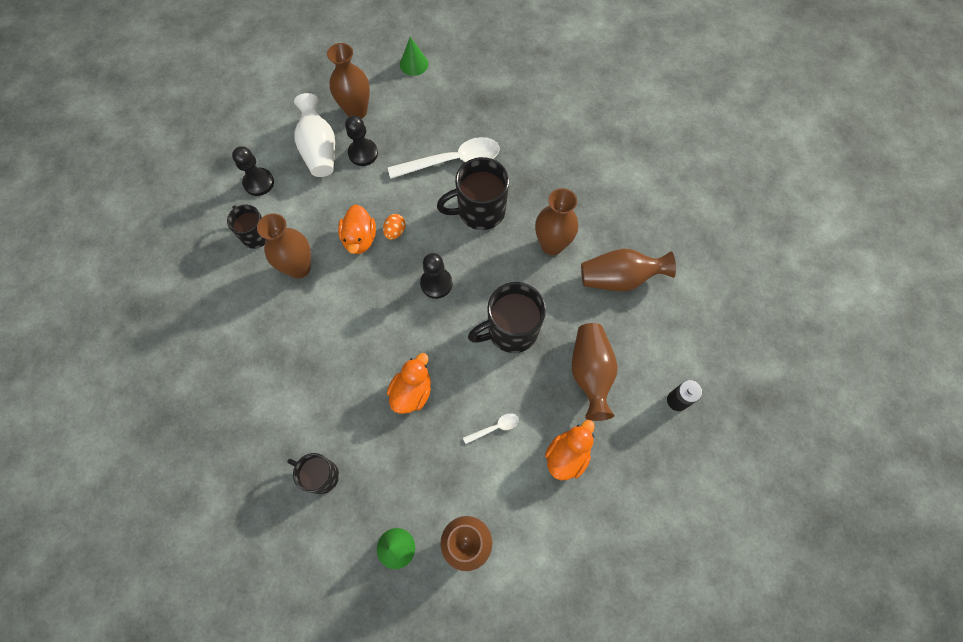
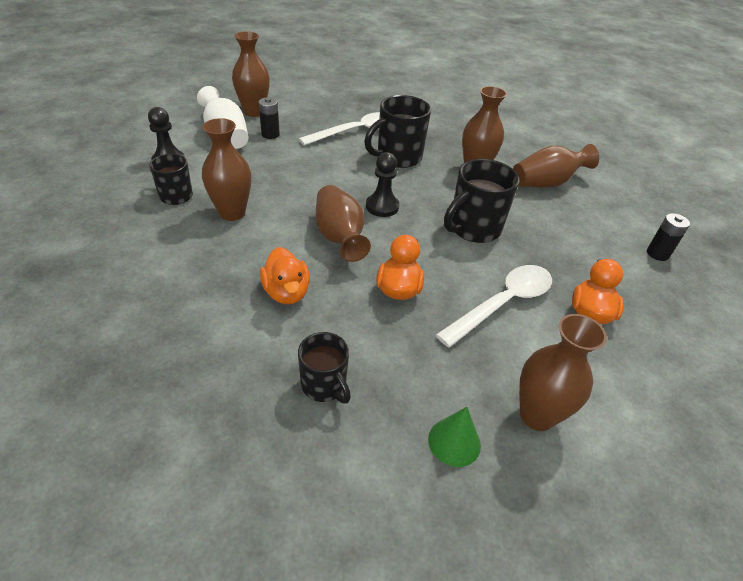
camera: 20 degrees left, 25 degrees down
black mug [287,453,339,494] -> black mug turned 135 degrees counterclockwise [298,332,351,403]
orange duck [338,204,376,254] -> orange duck moved to [260,247,310,304]
black pawn [345,115,378,166] -> black battery [259,97,280,139]
orange egg [383,214,406,240] -> none
green cone [400,37,428,76] -> none
white spoon [463,413,519,444] -> white spoon [436,265,552,347], size x2.26
brown vase [572,323,618,421] -> brown vase moved to [316,185,371,262]

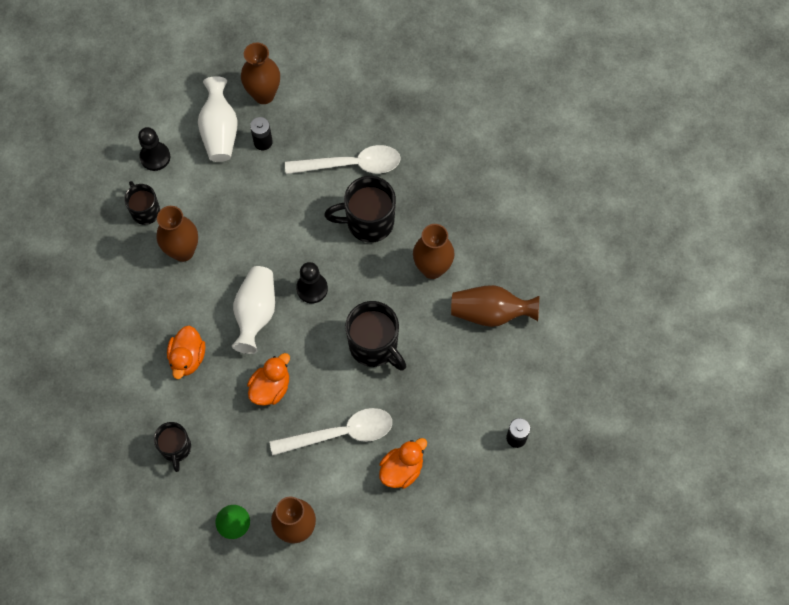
camera: 30 degrees right, 25 degrees up
brown vase [316,185,371,262] -> white vase [232,266,275,354]
black mug [444,159,520,243] -> black mug turned 120 degrees counterclockwise [345,301,406,371]

